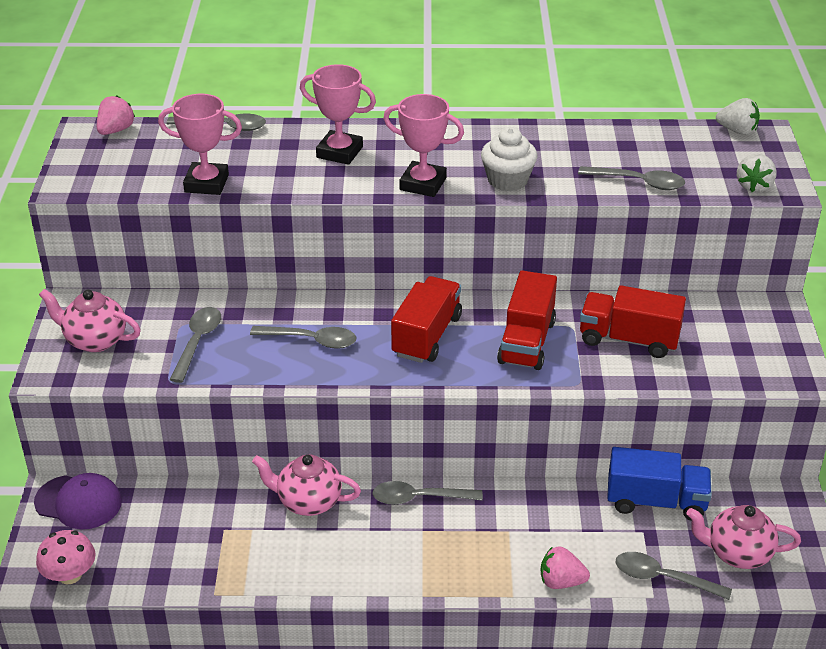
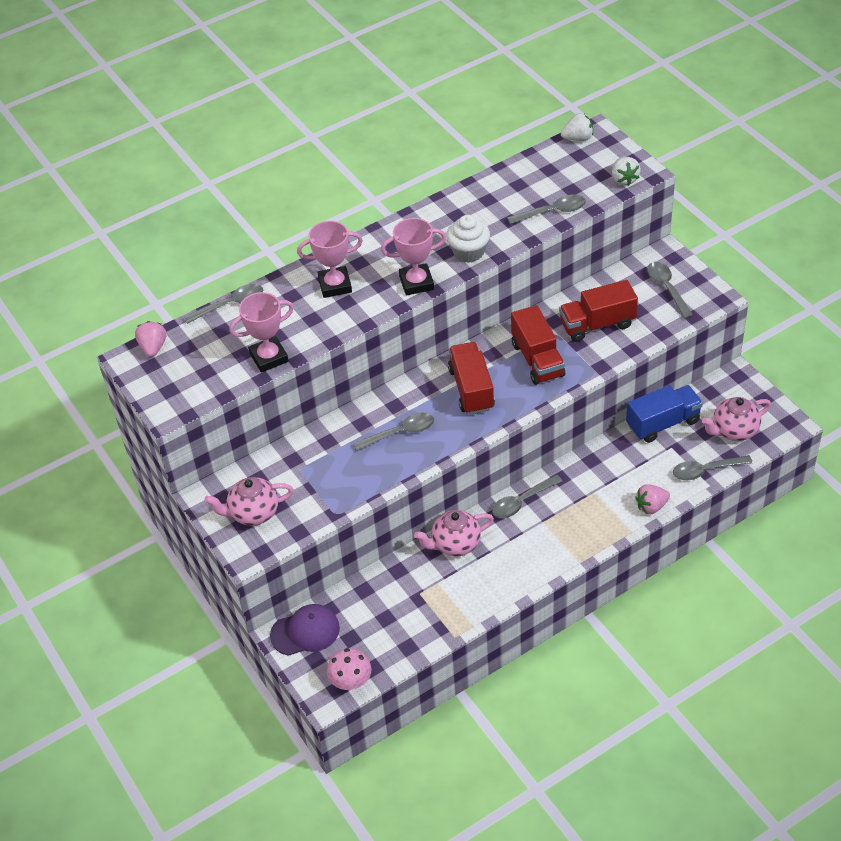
camera: 30 degrees left, 10 degrees up
grey spoon [170,307,221,383] -> grey spoon moved to [647,262,693,319]

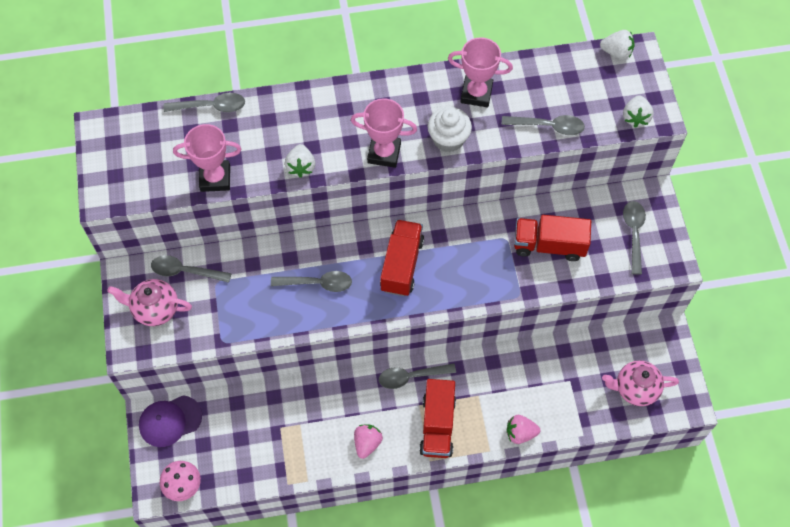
camera: 20 degrees right, 15 degrees up
pink strawberry [135,321,166,357] -> pink strawberry moved to [354,424,383,459]
purple cap [270,604,340,656] -> purple cap turned 150 degrees clockwise [139,395,202,447]
pink trophy [297,221,363,298] -> pink trophy moved to [448,37,513,107]
pink teapot [414,510,494,557] -> none
red truck [511,305,565,385] -> red truck moved to [419,379,456,458]
blue truck [626,385,703,443] -> none
grey spoon [673,455,753,480] -> grey spoon moved to [151,255,232,283]
none -> white strawberry [285,144,315,178]

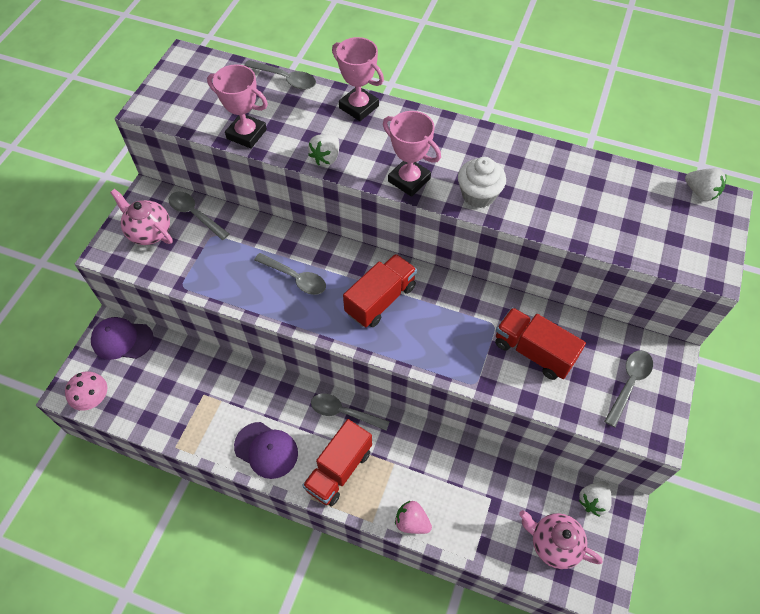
camera: 30 degrees right, 5 degrees down
pink strawberry [354,424,383,459] -> purple cap [234,422,298,479]
pink trophy [448,37,513,107] -> pink trophy moved to [332,37,384,121]
grey spoon [501,115,585,135] -> none
white strawberry [623,95,654,127] -> white strawberry moved to [579,481,612,517]

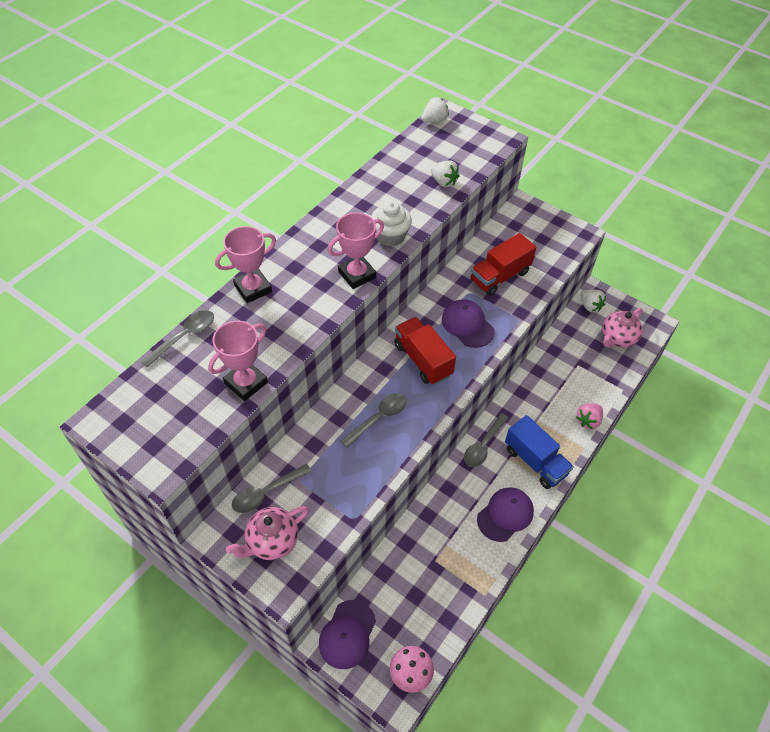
camera: 75 degrees left, 5 degrees down
red truck [302,419,372,506] -> blue truck [505,415,574,489]
white strawberry [308,134,339,166] -> white strawberry moved to [431,161,460,187]
grey spoon [604,350,653,427] -> none
none -> purple cap [442,299,495,348]

